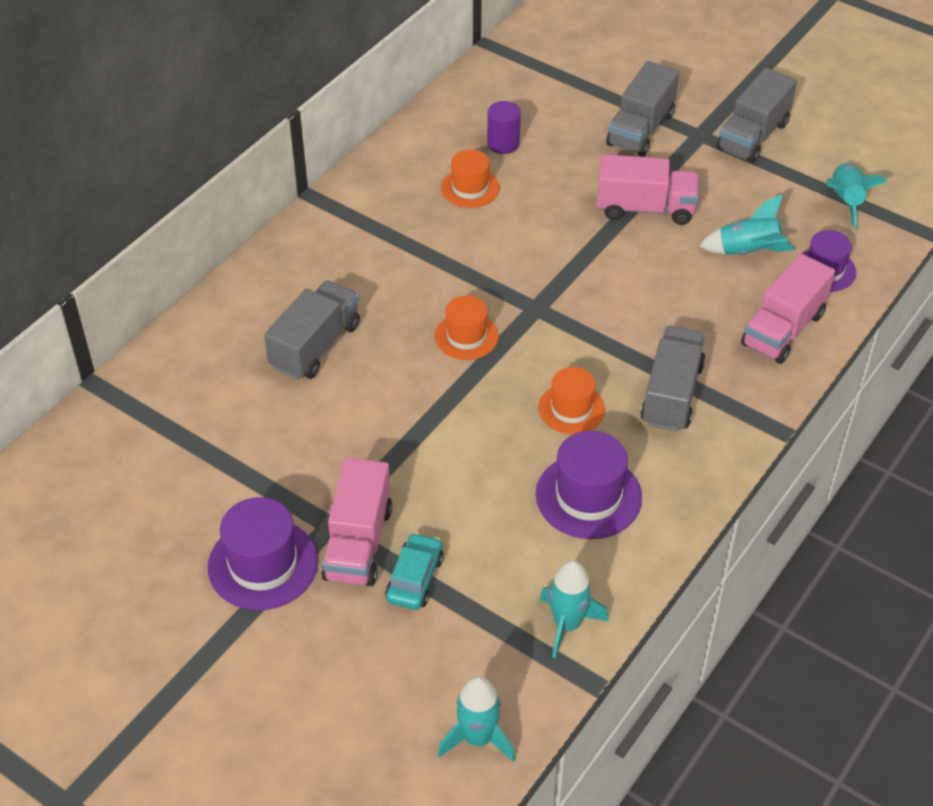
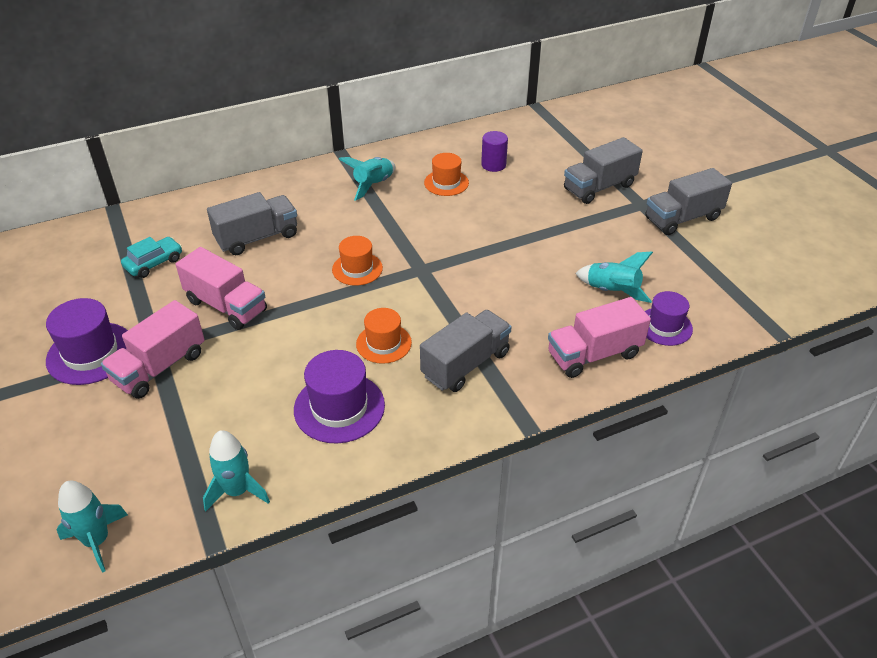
camera: 30 degrees right, 5 degrees down
turquoise car [385,533,444,610] -> turquoise car moved to [121,237,182,278]
pink truck [597,154,699,225] -> pink truck moved to [176,247,267,330]
turquoise rocket [826,163,887,230] -> turquoise rocket moved to [339,157,395,201]

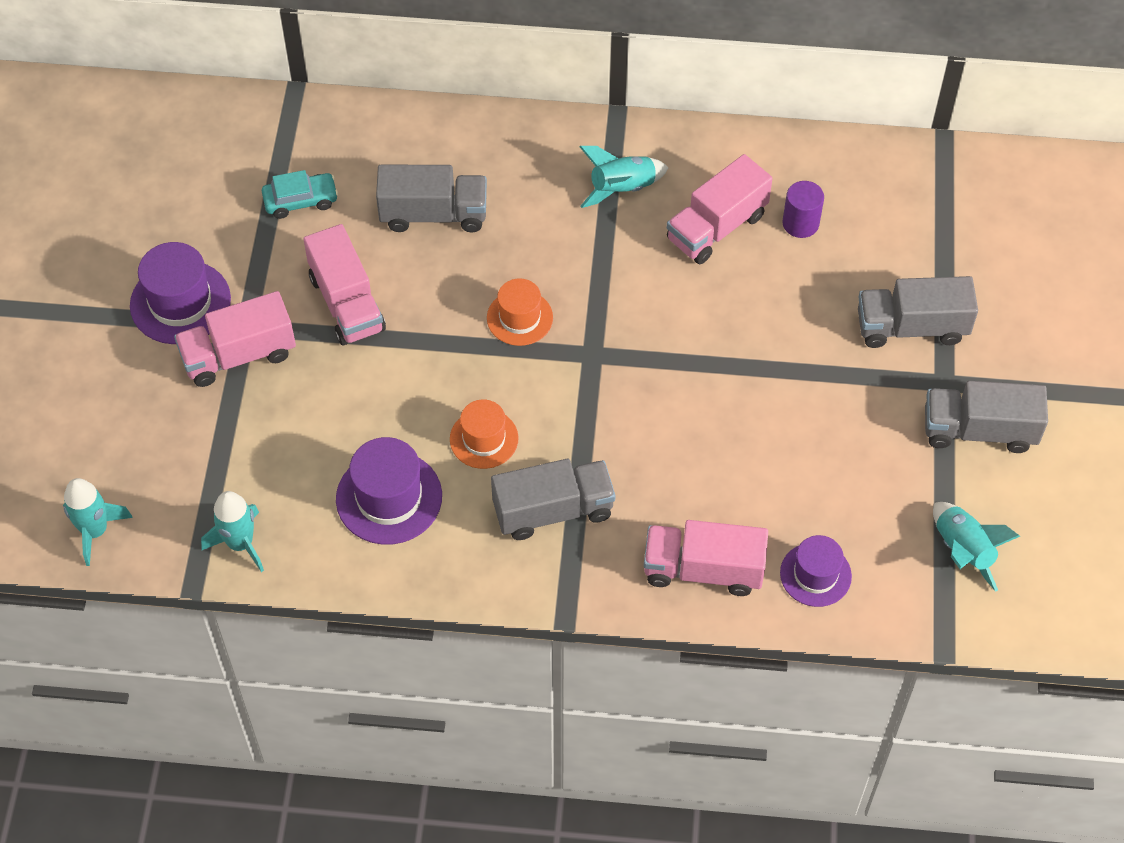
camera: 30 degrees right, 15 degrees up
orange hat [424,153,469,196] -> pink truck [667,154,773,264]
turquoise rocket [575,252,653,303] -> turquoise rocket moved to [933,502,1020,592]

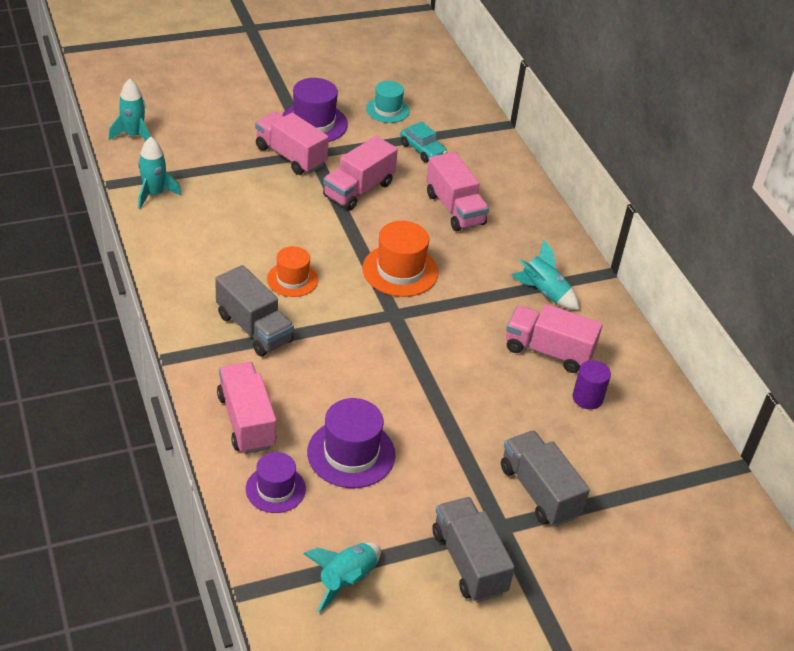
camera: 60 degrees right, 15 degrees down
purple hat [336,437,442,545] -> purple hat moved to [307,398,395,488]
grey truck [376,165,487,232] -> pink truck [426,152,489,231]
orange hat [487,278,553,346] -> orange hat [362,221,439,297], size x1.52
none -> turquoise hat [366,81,409,123]

